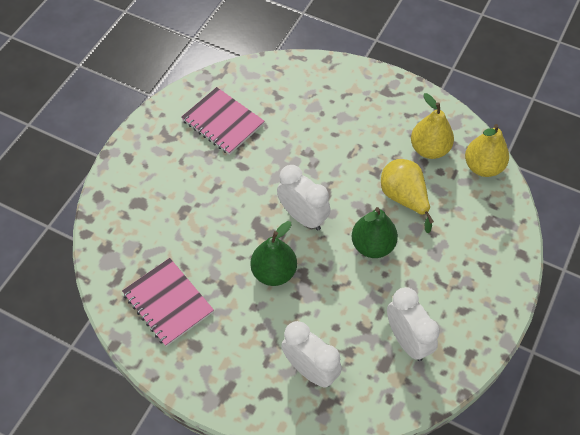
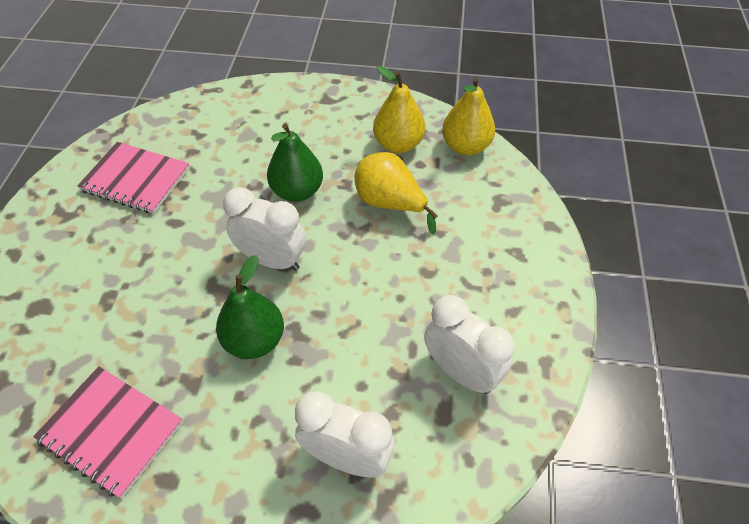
camera: 20 degrees left, 5 degrees down
green pear [352,207,398,258] -> green pear moved to [267,123,323,202]

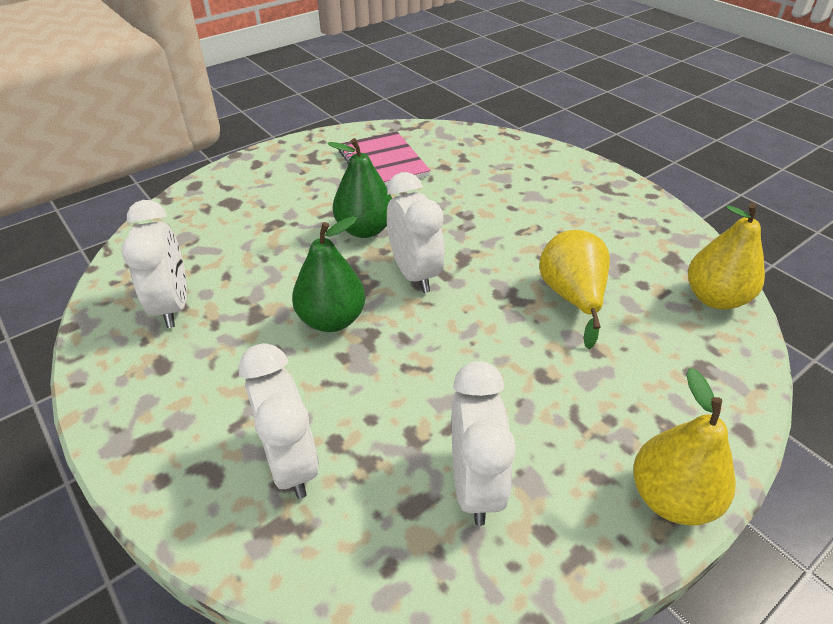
camera: 45 degrees right, 10 degrees down
pink notebook [33,366,183,499] -> white clock [121,200,187,328]
green pear [267,123,323,202] -> green pear moved to [328,138,392,238]
yellow pear [373,66,425,153] -> yellow pear moved to [633,368,736,526]

